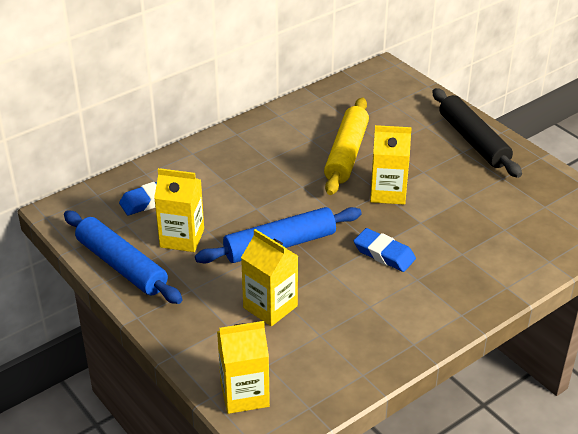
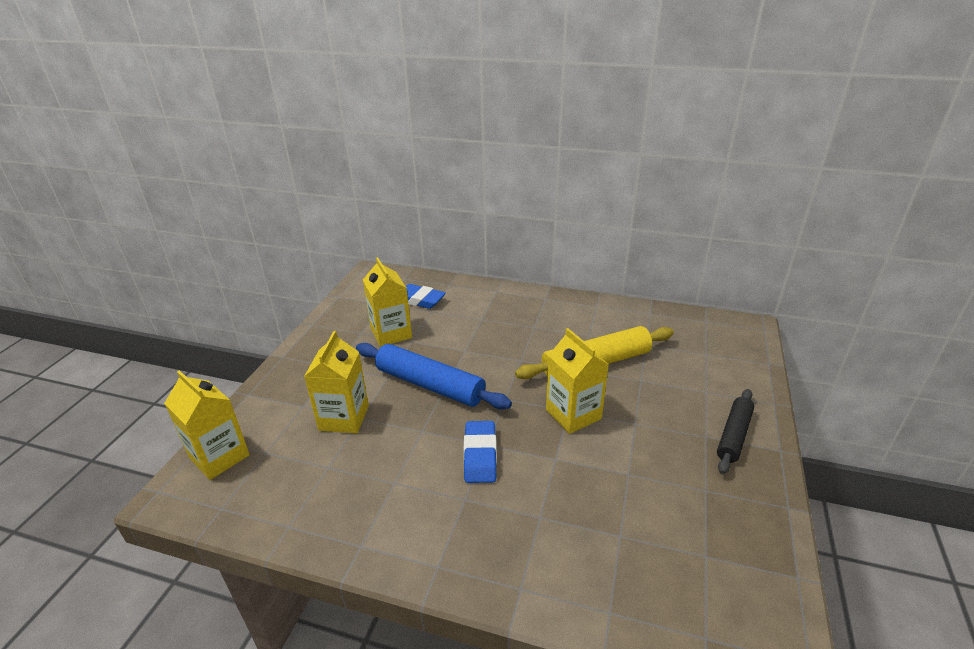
camera: 55 degrees right, 5 degrees down
blue rolling pin [64,211,182,304] -> none
black rolling pin [432,88,522,178] -> black rolling pin [717,389,754,474], size x0.62

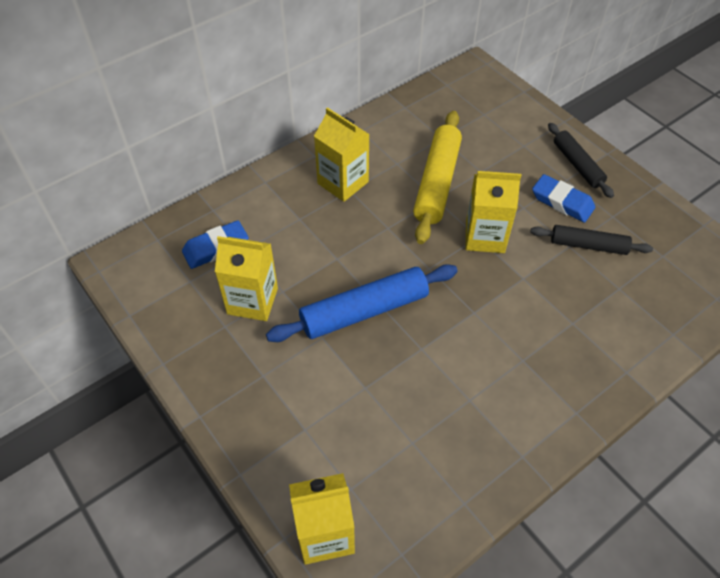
camera: 55 degrees left, 20 degrees up
yellow carton [304,331,369,433] -> yellow carton moved to [314,107,370,202]
blue eraser [464,421,497,483] -> blue eraser moved to [532,174,595,223]
none -> black rolling pin [530,225,653,255]

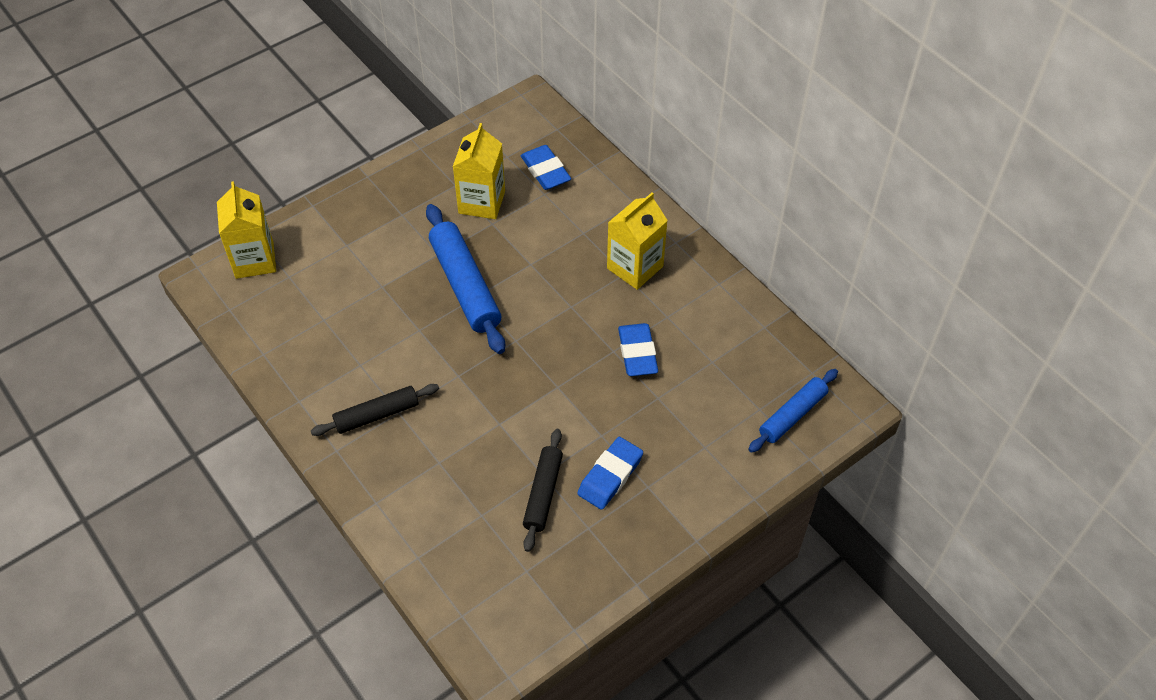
camera: 90 degrees right, 0 degrees up
yellow rolling pin [413,111,462,244] -> blue eraser [618,323,658,376]
yellow carton [466,171,521,253] -> none
black rolling pin [548,123,614,198] -> black rolling pin moved to [311,384,439,436]
none -> blue rolling pin [749,369,838,453]

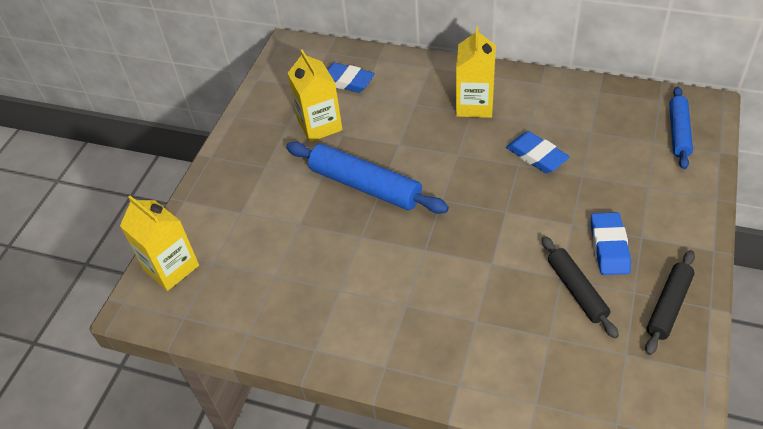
camera: 30 degrees left, 5 degrees down
black rolling pin [311,384,439,436] -> black rolling pin moved to [645,250,695,355]

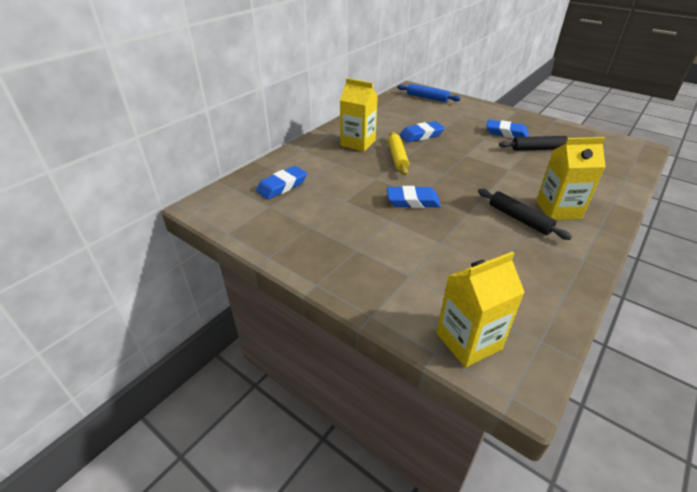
camera: 75 degrees left, 10 degrees down
blue rolling pin [286,142,449,214] -> blue eraser [387,186,441,208]
yellow carton [288,49,343,142] -> yellow carton moved to [536,137,606,220]
black rolling pin [645,250,695,355] -> black rolling pin moved to [478,189,572,240]
none -> yellow rolling pin [388,131,409,175]

